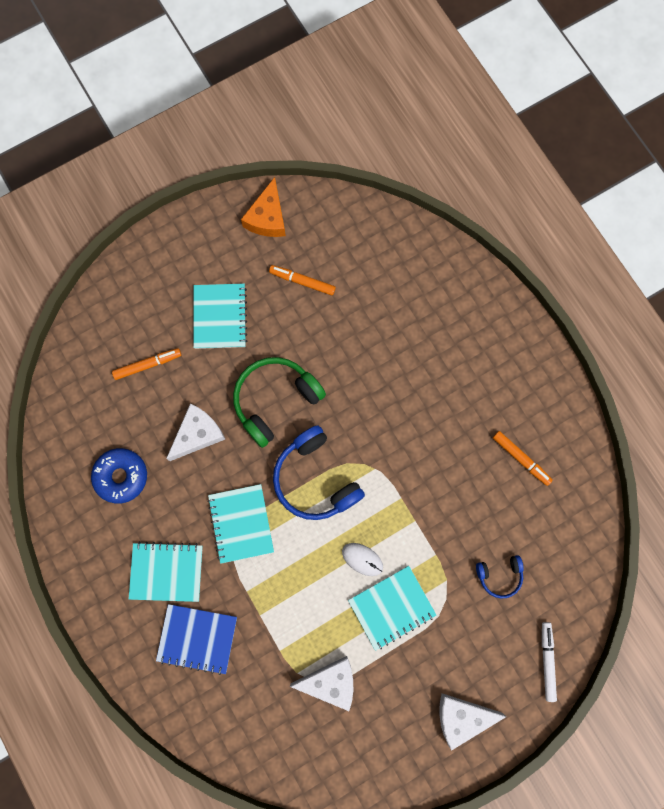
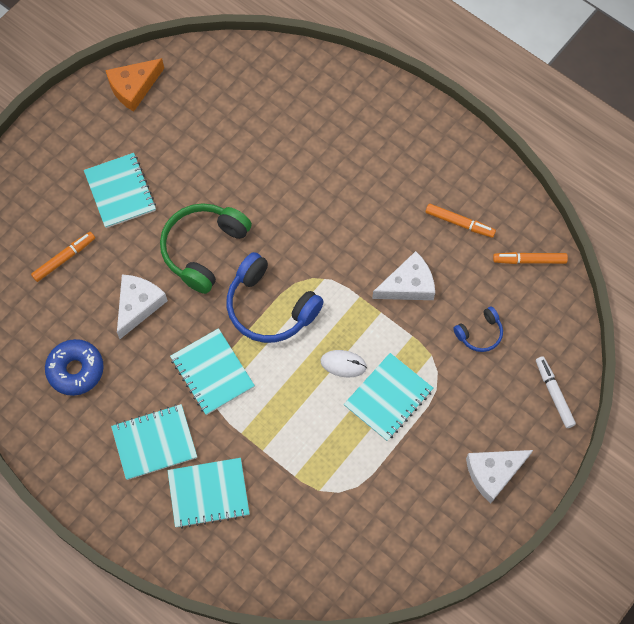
camera: 20 degrees left, 10 degrees down
blue notebook [156,604,237,675] -> turquoise notebook [167,458,250,528]
orange cheese [241,177,286,237] -> orange cheese turned 60 degrees clockwise [106,58,164,112]
orange marker [269,265,336,296] -> orange marker moved to [493,252,568,264]
white cheese [290,656,353,711] -> white cheese moved to [372,251,435,300]

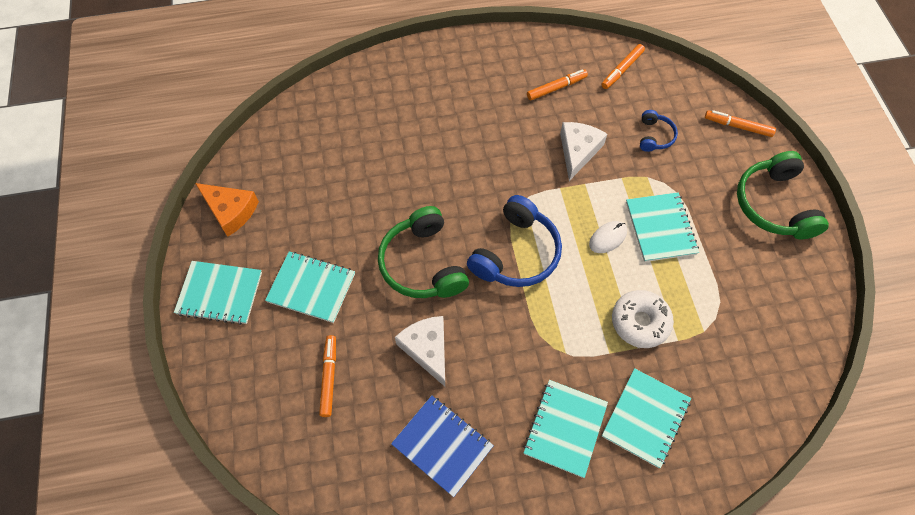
camera: 50 degrees left, 5 degrees down
blue donut [45,339,104,396] -> blue notebook [391,396,494,497]
orange cheese [106,58,164,112] -> orange cheese turned 60 degrees counterclockwise [195,183,259,237]
turquoise notebook [170,328,255,415] -> turquoise notebook moved to [174,261,262,325]
blue headphones [227,252,324,343] -> blue headphones turned 45 degrees counterclockwise [467,195,562,287]
white cheese [466,450,533,503] -> green headphones [737,151,829,240]
white marker [536,356,576,428] -> orange marker [705,110,776,137]
none -> white donut [612,290,674,348]

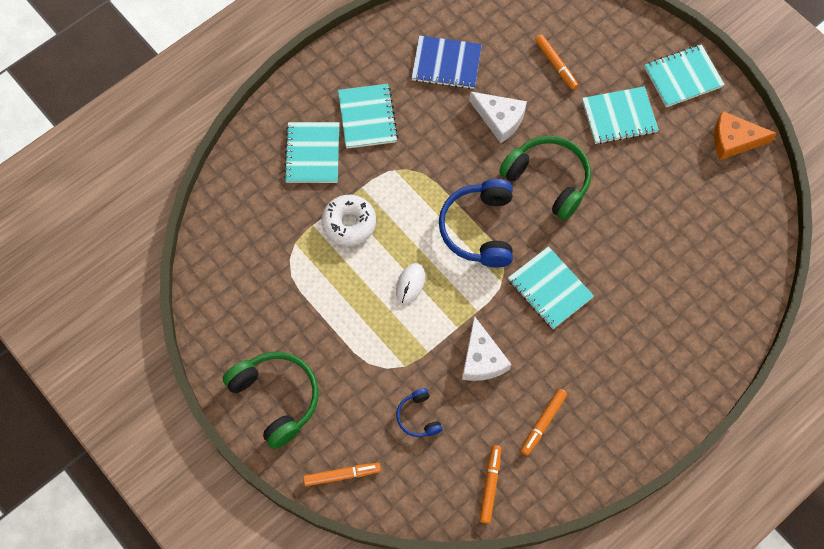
camera: 150 degrees right, 5 degrees up
turquoise notebook [626,192,699,262] -> turquoise notebook moved to [508,246,594,329]

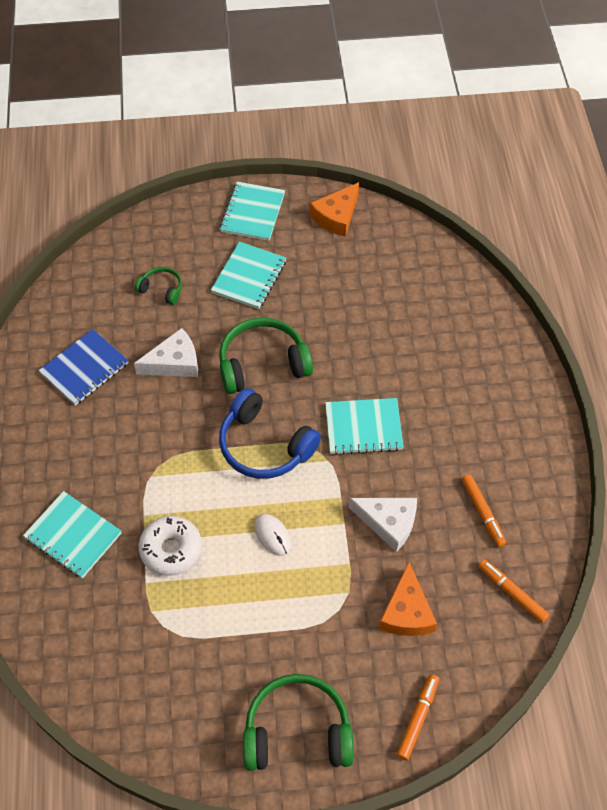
camera: 55 degrees left, 10 degrees down
turquoise notebook [338,84,398,149] -> none
blue headphones [396,388,443,437] -> orange cheese [379,562,437,636]
orange marker [535,34,579,90] -> green headphones [135,267,182,305]

